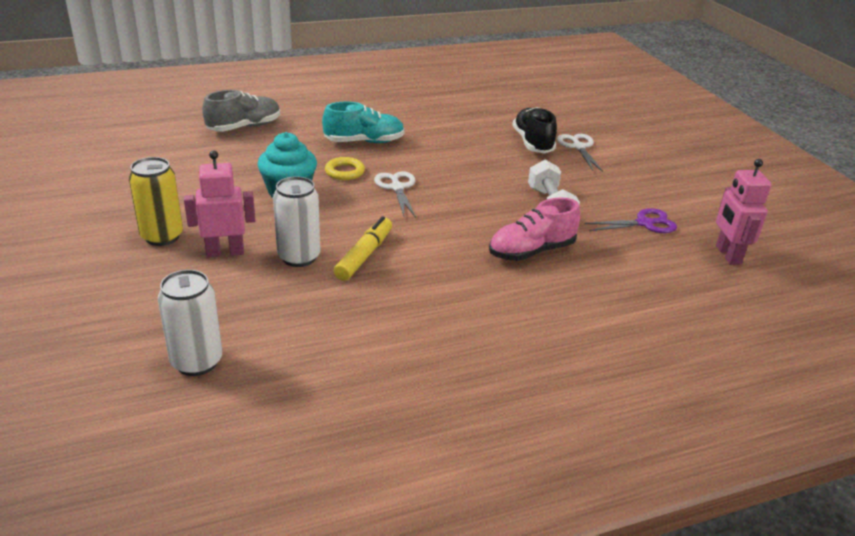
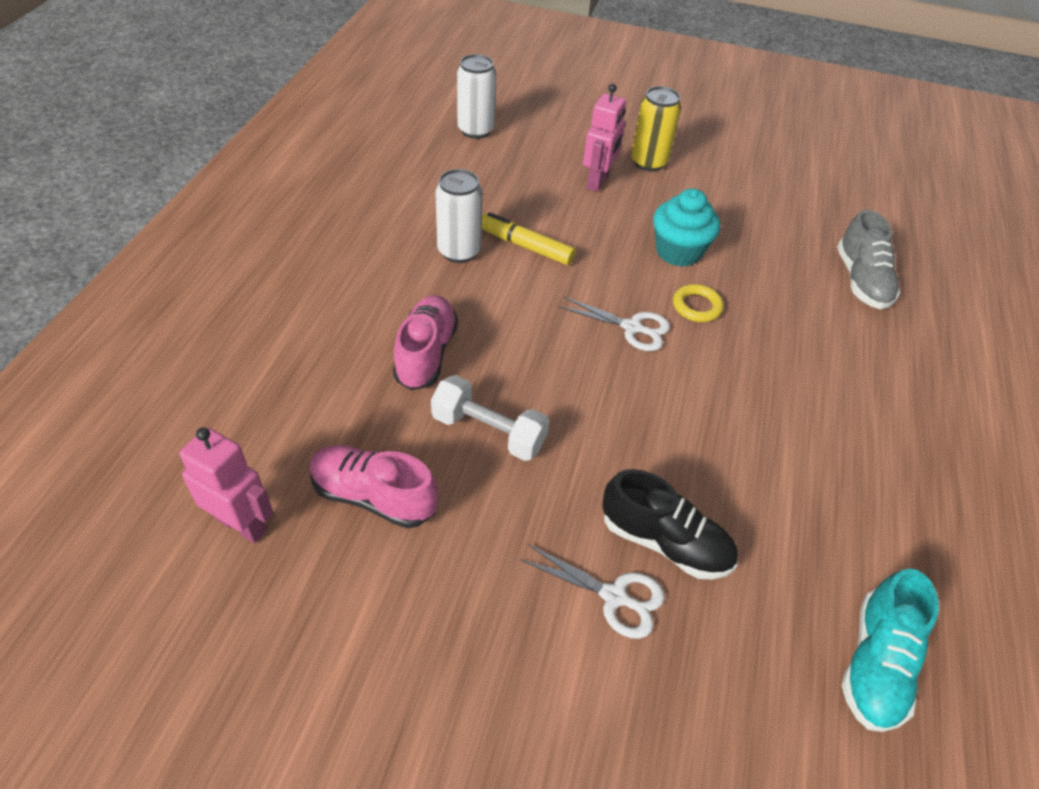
camera: 125 degrees right, 15 degrees up
white can [273,176,320,267] -> white can moved to [435,169,483,263]
turquoise shoe [322,102,405,143] -> turquoise shoe moved to [842,569,939,732]
yellow marker [334,216,392,281] -> yellow marker turned 150 degrees clockwise [482,212,576,265]
purple scissors [584,208,677,233] -> pink shoe [309,445,439,529]

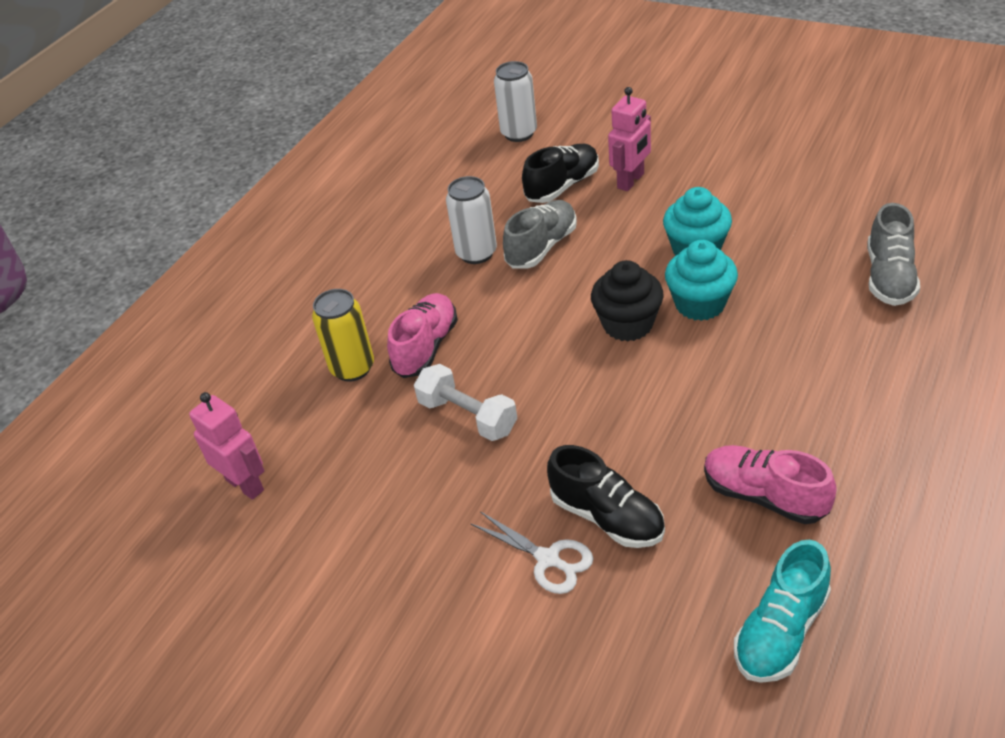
camera: 20 degrees right, 5 degrees down
pink shoe [309,445,439,529] -> pink shoe moved to [704,445,837,524]
yellow marker [482,212,576,265] -> grey shoe [503,200,577,269]
white scissors [558,297,670,351] -> black cupcake [591,260,664,342]
yellow can [631,86,681,172] -> yellow can moved to [312,289,374,382]
yellow ring [673,284,723,322] -> turquoise cupcake [665,240,738,321]
none -> black shoe [522,144,599,203]

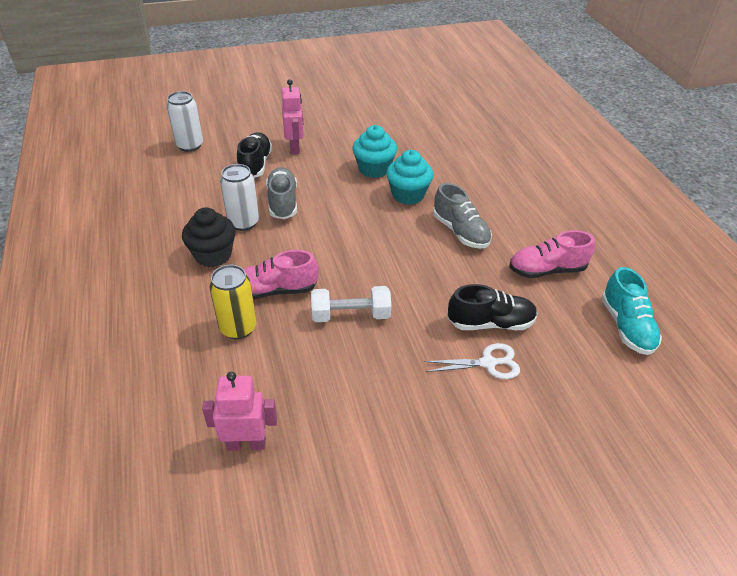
camera: 50 degrees left, 0 degrees up
pink shoe [387,293,458,378] -> pink shoe turned 75 degrees counterclockwise [244,250,319,299]
black cupcake [591,260,664,342] -> black cupcake moved to [182,207,236,267]
grey shoe [867,203,920,306] -> grey shoe moved to [433,183,492,249]

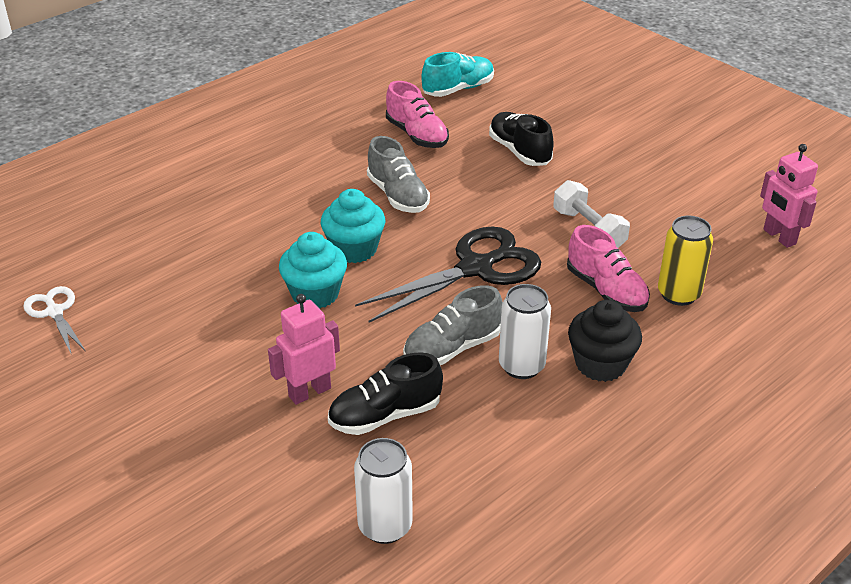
camera: 115 degrees left, 5 degrees down
white scissors [424,343,520,379] -> white scissors moved to [23,286,85,355]
grey shoe [433,183,492,249] -> grey shoe turned 120 degrees clockwise [367,136,430,213]
none -> black scissors [355,227,541,322]

